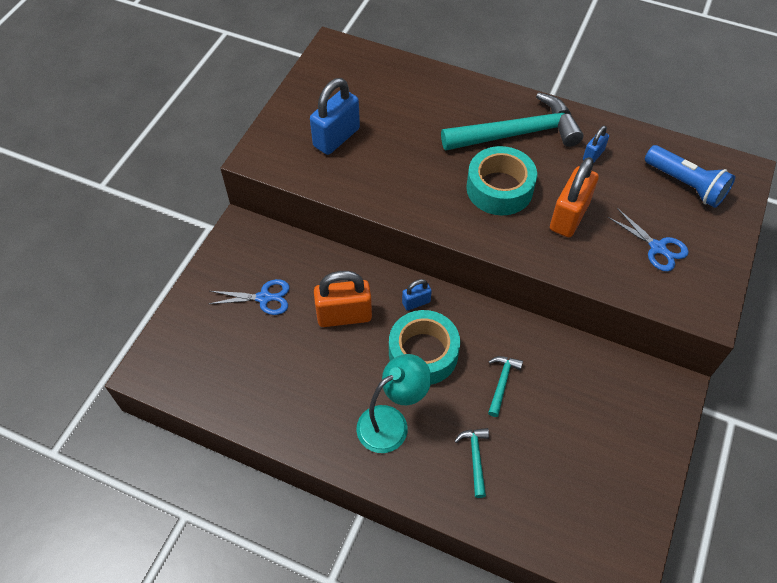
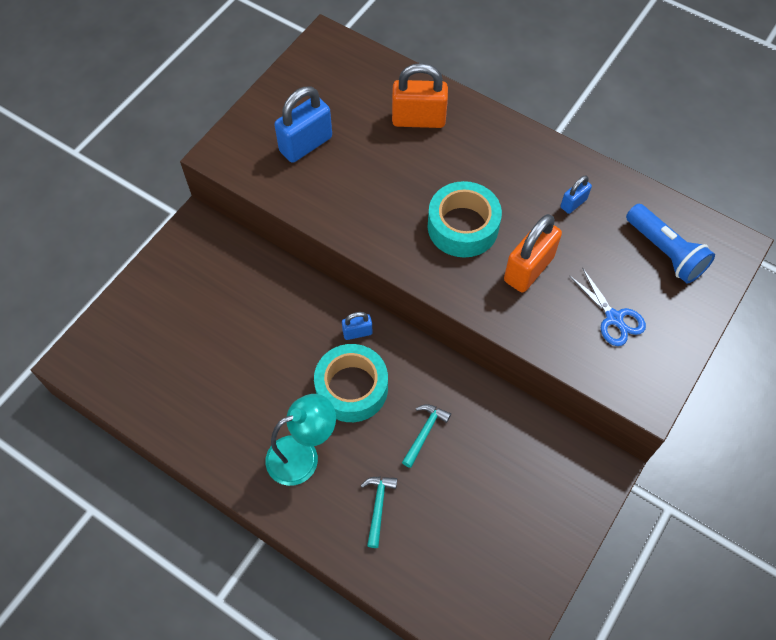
camera: 10 degrees right, 5 degrees up
blue scissors [209,279,290,315] -> none
orange padlock [314,271,372,327] -> orange padlock moved to [392,63,448,128]
turquoise hammer [441,92,584,151] -> none

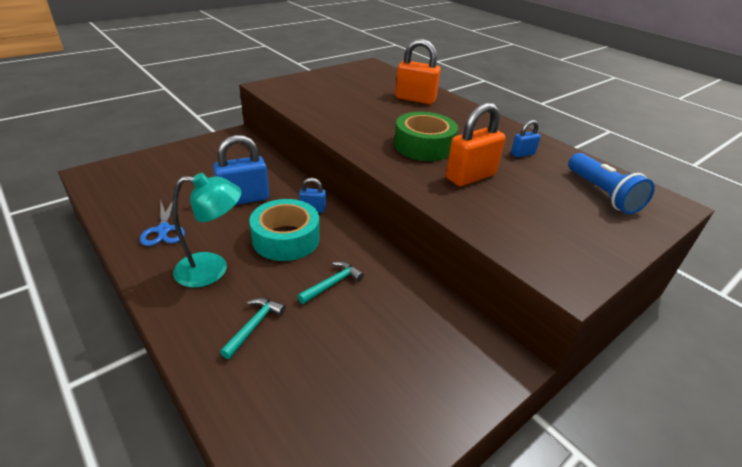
camera: 15 degrees right, 25 degrees down
blue padlock [274,86,332,163] -> blue padlock moved to [213,135,269,205]
turquoise tape [428,181,502,258] -> green tape [394,112,458,161]
blue scissors [570,267,646,346] -> blue scissors moved to [140,200,185,246]

